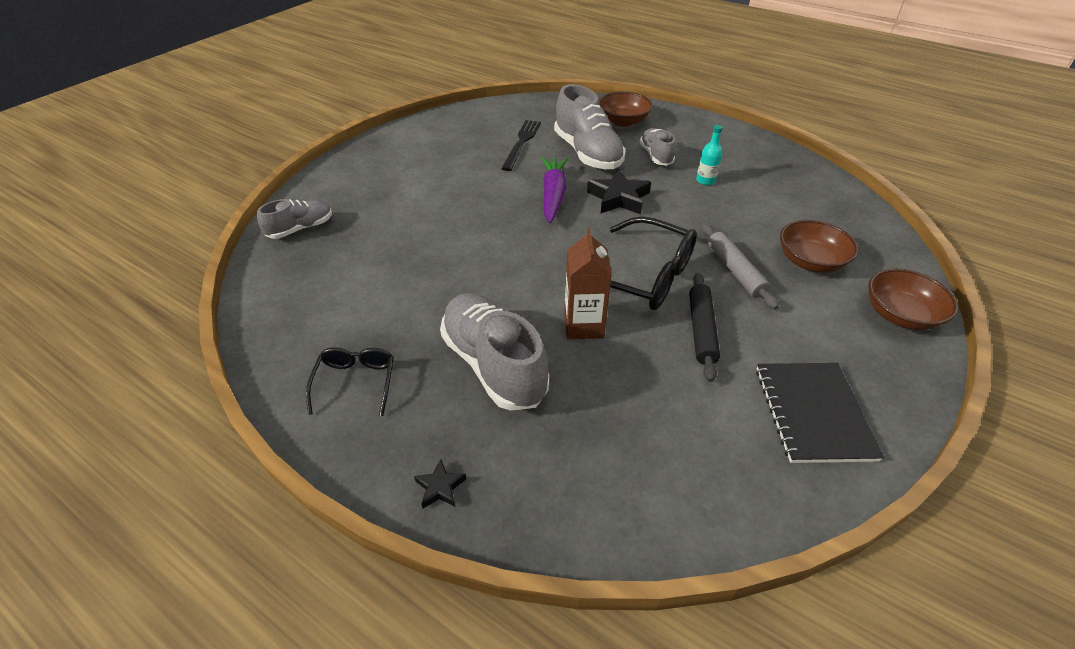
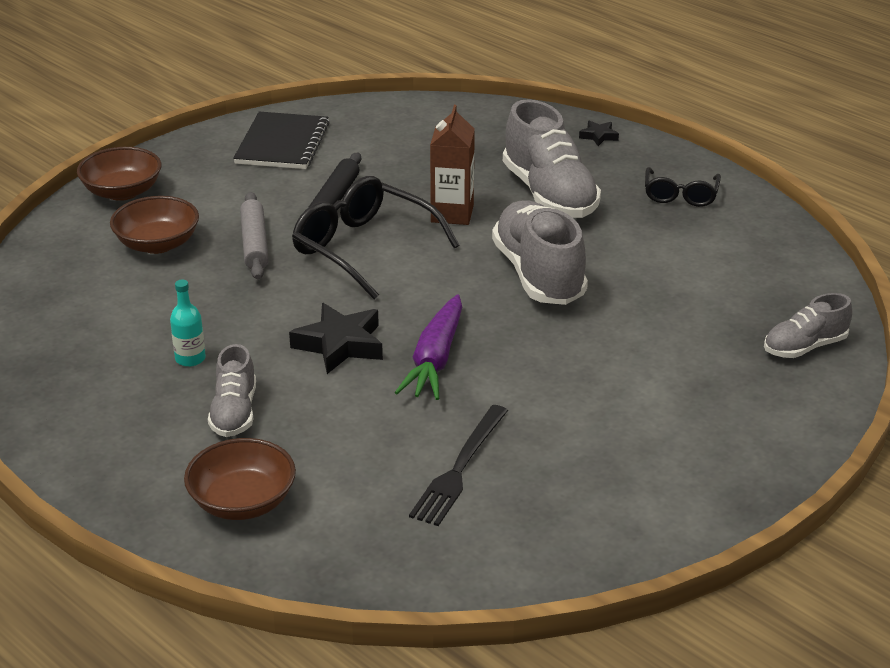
camera: 170 degrees left, 10 degrees down
grey shoe [554,84,626,169] -> grey shoe moved to [492,201,588,305]

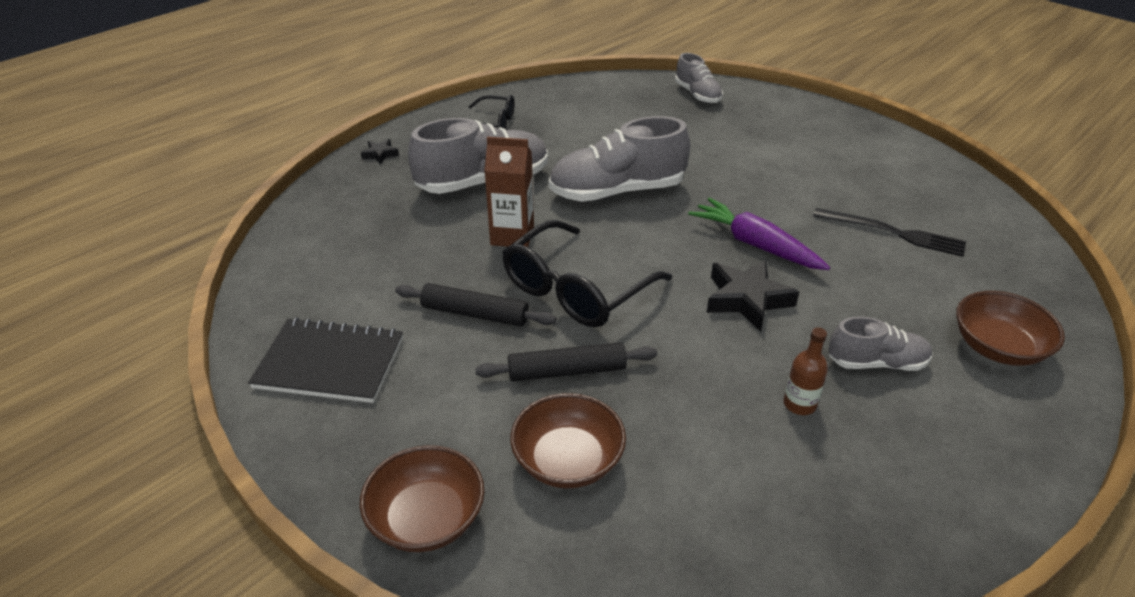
camera: 90 degrees left, 5 degrees up
turquoise bottle [170,280,206,367] -> brown bottle [784,327,828,415]
grey rolling pin [240,192,269,279] -> black rolling pin [475,342,657,381]
purple carrot [394,294,462,400] -> purple carrot turned 150 degrees counterclockwise [688,198,830,270]

